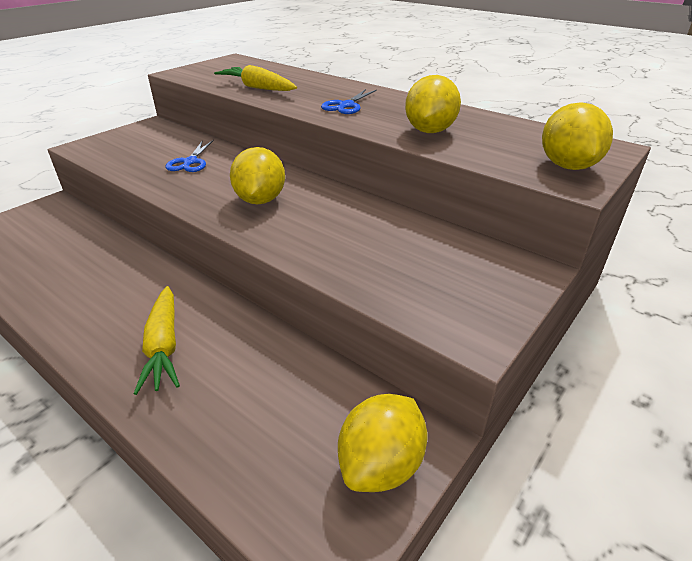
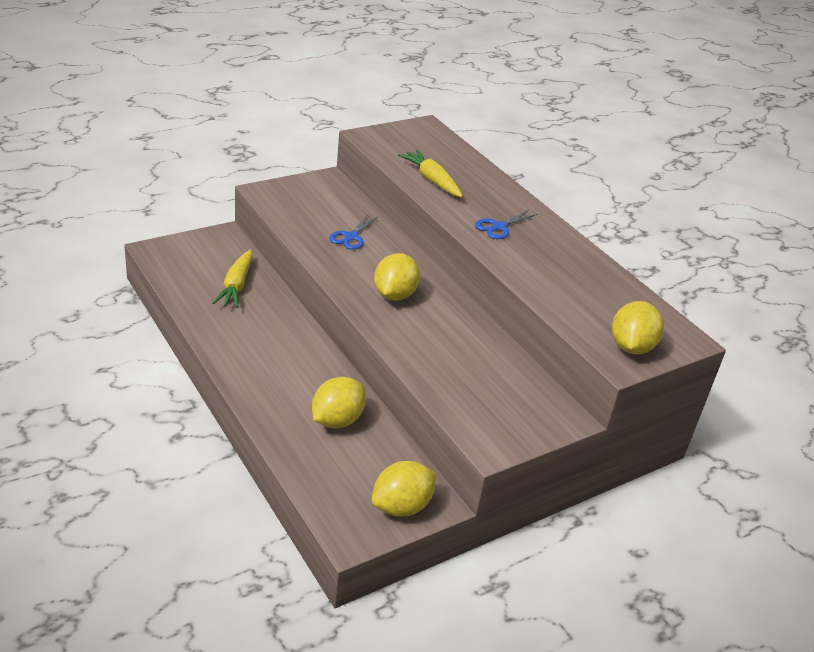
camera: 15 degrees right, 0 degrees up
yellow carrot [134,286,180,395] -> yellow carrot moved to [212,250,253,308]
yellow lemon [405,75,461,133] -> yellow lemon moved to [312,377,366,428]

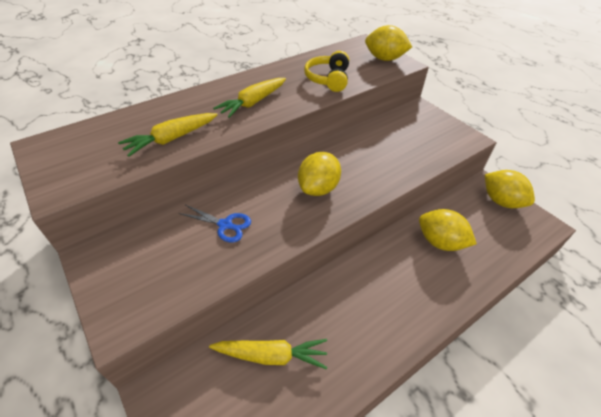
camera: 90 degrees left, 10 degrees up
yellow lemon [374,253,420,301] -> yellow lemon turned 75 degrees counterclockwise [298,152,341,196]
blue scissors [475,210,538,239] -> yellow carrot [213,78,286,118]
none -> yellow headphones [304,51,349,92]

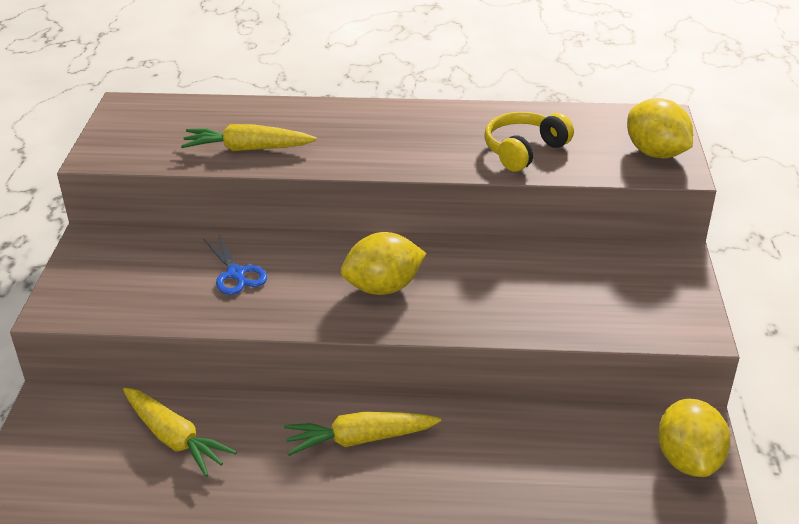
camera: 40 degrees right, 10 degrees down
yellow carrot [213,78,286,118] -> yellow carrot moved to [284,412,441,456]
yellow lemon [419,209,477,251] -> none

